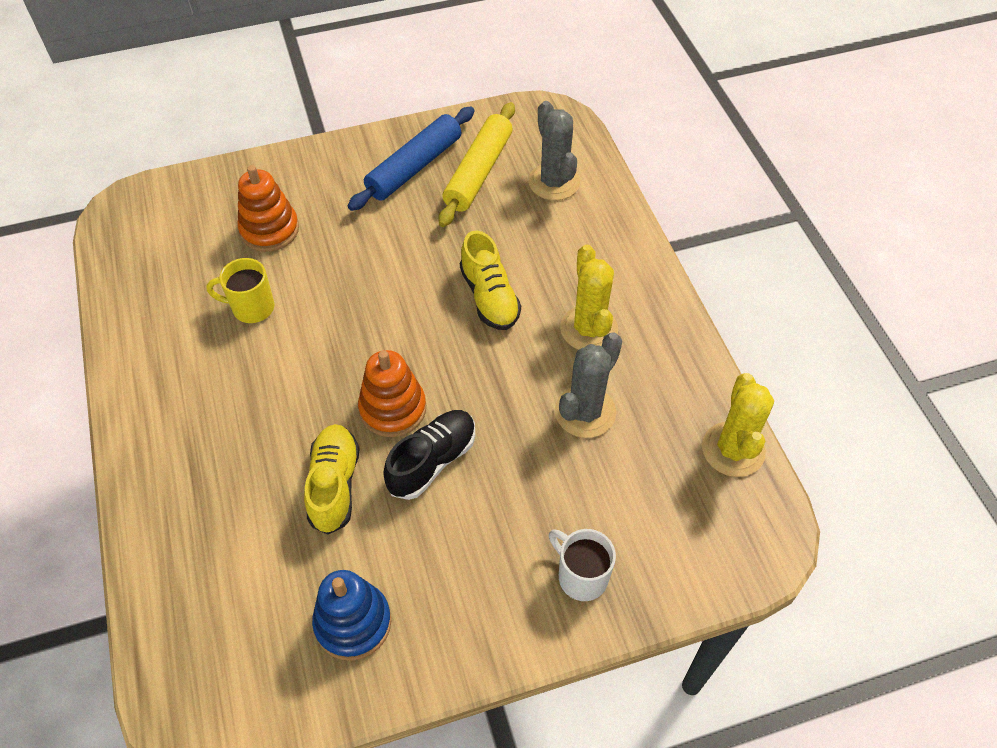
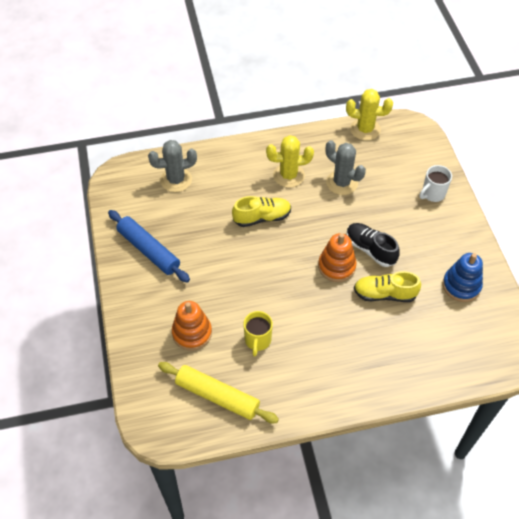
camera: 85 degrees left, 0 degrees up
yellow rolling pin [438,102,515,227] -> yellow rolling pin moved to [158,362,279,423]

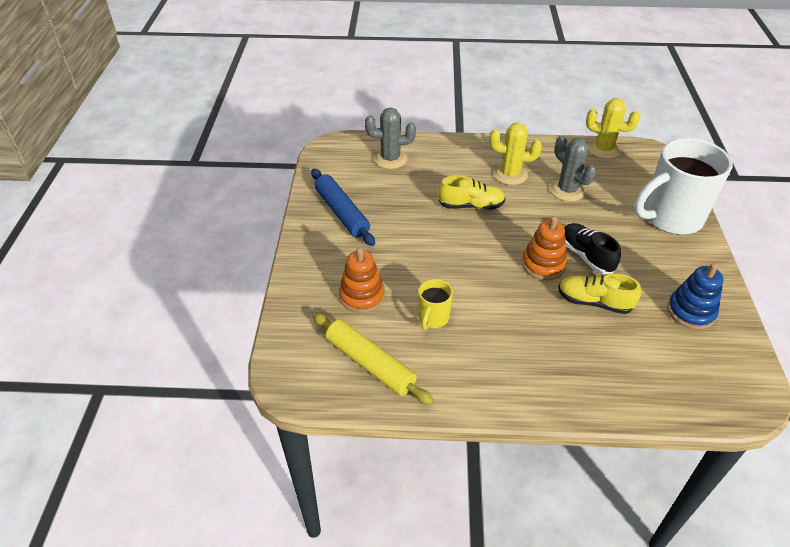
camera: 15 degrees right, 10 degrees down
white mug [419,165,452,202] -> white mug [634,138,733,234], size x2.18

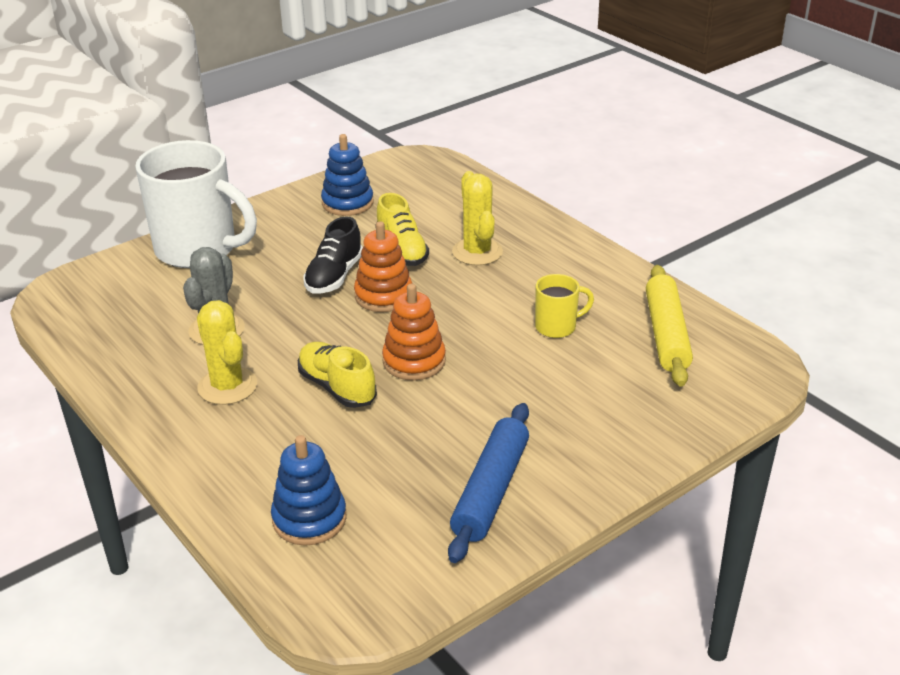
camera: 130 degrees left, 10 degrees down
orange stacking toy [339,247,385,313] -> orange stacking toy moved to [382,284,446,381]
grey cactus [365,108,416,169] -> blue stacking toy [271,435,347,546]
yellow cactus [586,98,640,159] -> yellow cactus moved to [452,171,503,265]

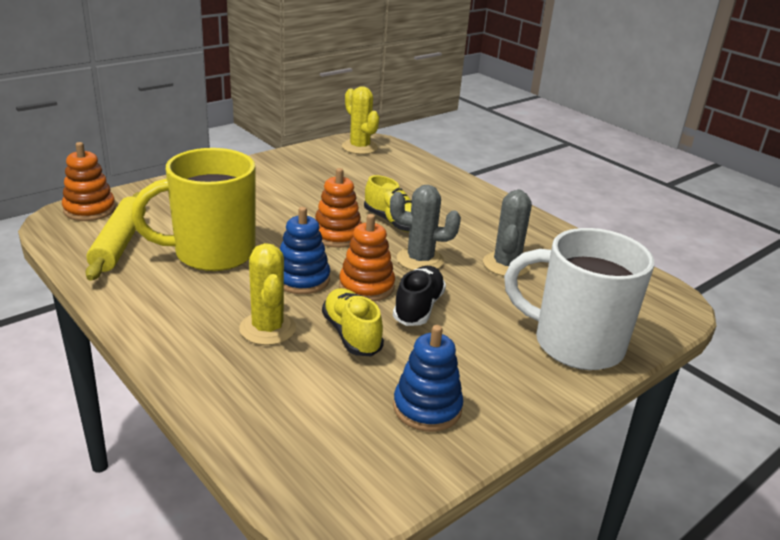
camera: 175 degrees right, 5 degrees down
yellow cactus [197,300,257,405] -> yellow cactus moved to [342,86,379,154]
blue stacking toy [271,435,347,546] -> blue stacking toy moved to [280,207,330,294]
blue rolling pin [448,403,529,563] -> none
yellow mug [535,274,594,338] -> yellow mug [131,148,256,271], size x2.18
none -> orange stacking toy [62,142,116,221]
none -> grey cactus [390,185,461,271]

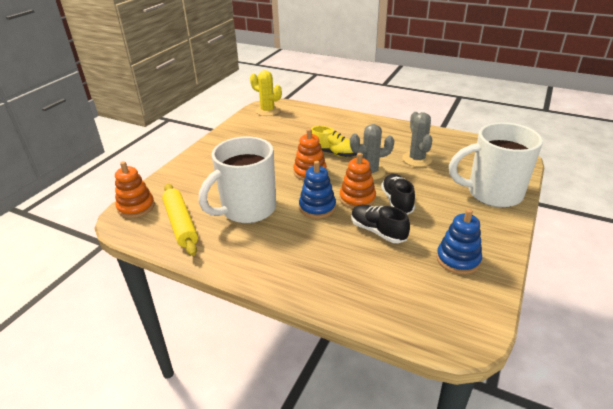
camera: 20 degrees left, 5 degrees up
yellow mug [131,148,256,271] -> white mug [199,136,276,223]
yellow cactus [239,243,296,345] -> none
yellow shoe [322,288,384,356] -> black shoe [351,205,410,243]

